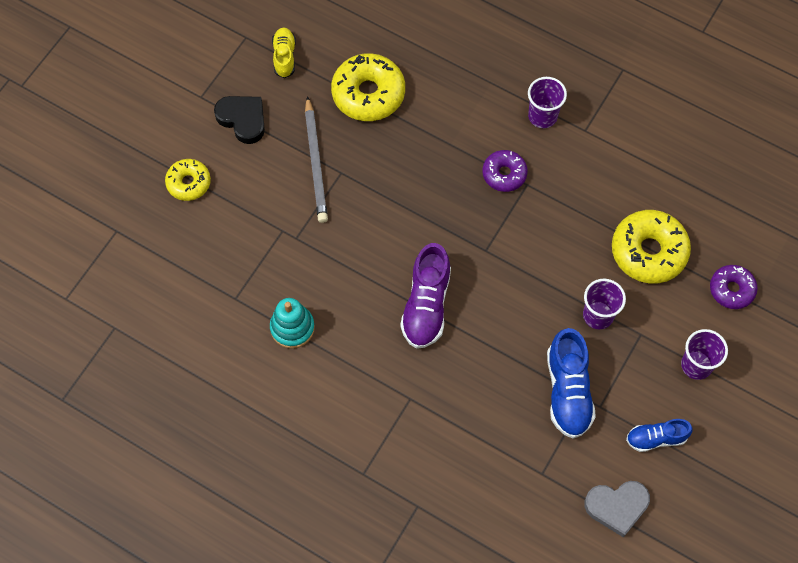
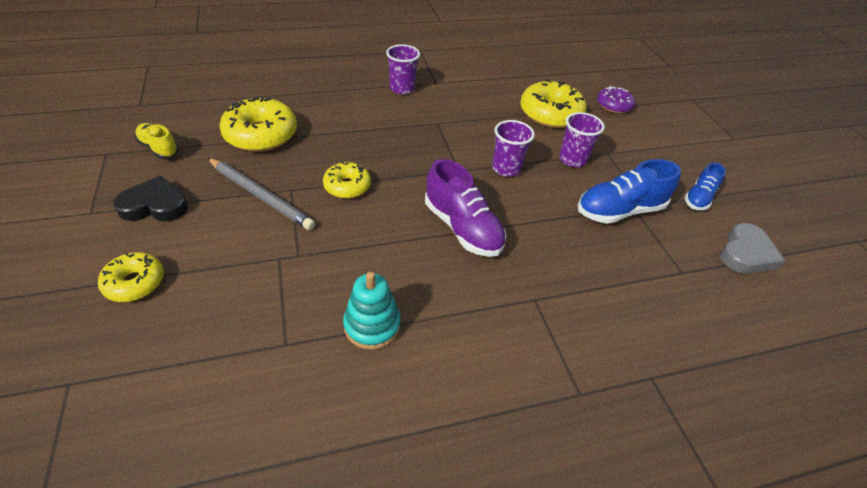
camera: 50 degrees left, 20 degrees down
purple donut [482,150,528,192] -> none
blue shoe [547,328,596,439] -> blue shoe turned 120 degrees clockwise [577,159,681,224]
purple cup [681,329,728,380] -> purple cup moved to [492,120,535,177]
none -> yellow donut [323,161,371,199]

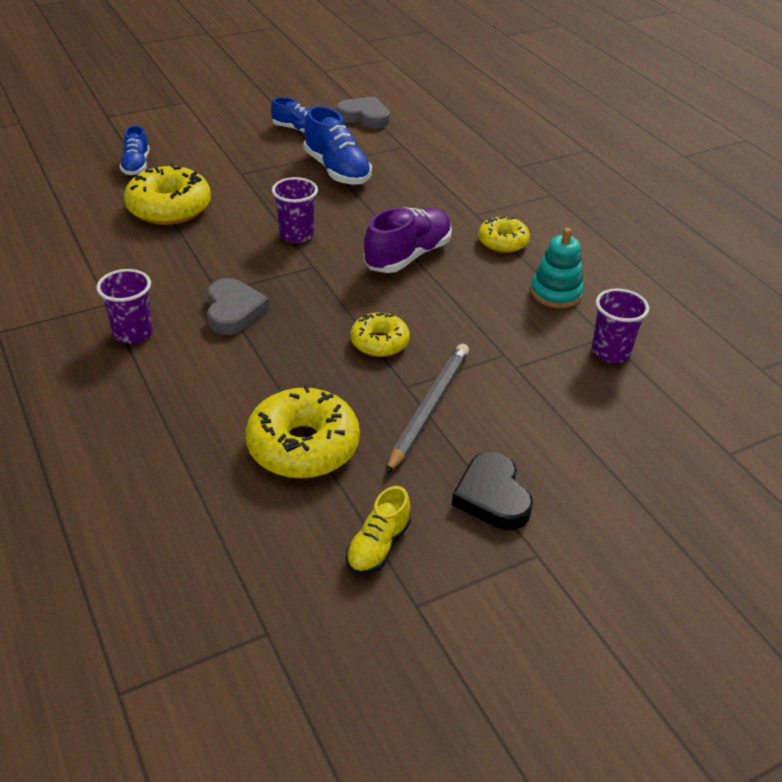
camera: 100 degrees left, 5 degrees down
yellow donut [98,252,164,302] -> yellow donut moved to [478,216,530,253]
purple cup [559,112,605,167] -> purple cup moved to [591,289,649,363]
purple donut [597,86,635,114] -> blue shoe [119,125,149,175]
none -> grey heart [207,278,270,335]

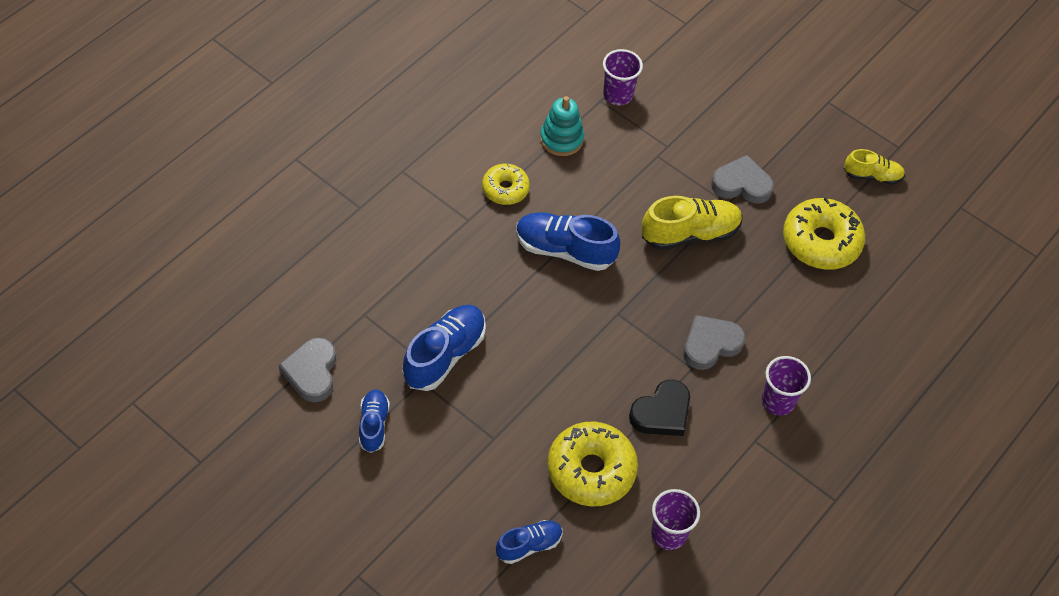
camera: 115 degrees left, 15 degrees up
purple cup [272,177,318,243] -> purple cup moved to [651,489,700,550]
yellow donut [351,312,410,357] -> yellow shoe [642,196,743,250]
purple shoe [363,207,452,273] -> blue shoe [516,212,620,271]
grey pencil [386,344,469,474] -> grey heart [711,155,774,203]
black heart [452,452,533,530] -> black heart moved to [629,380,690,436]

